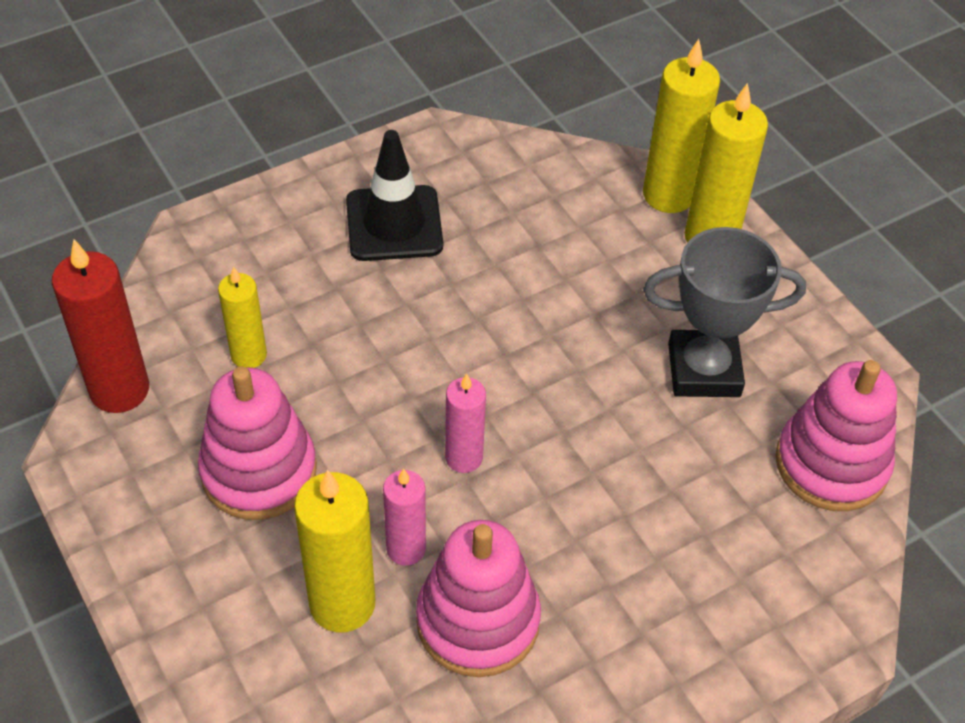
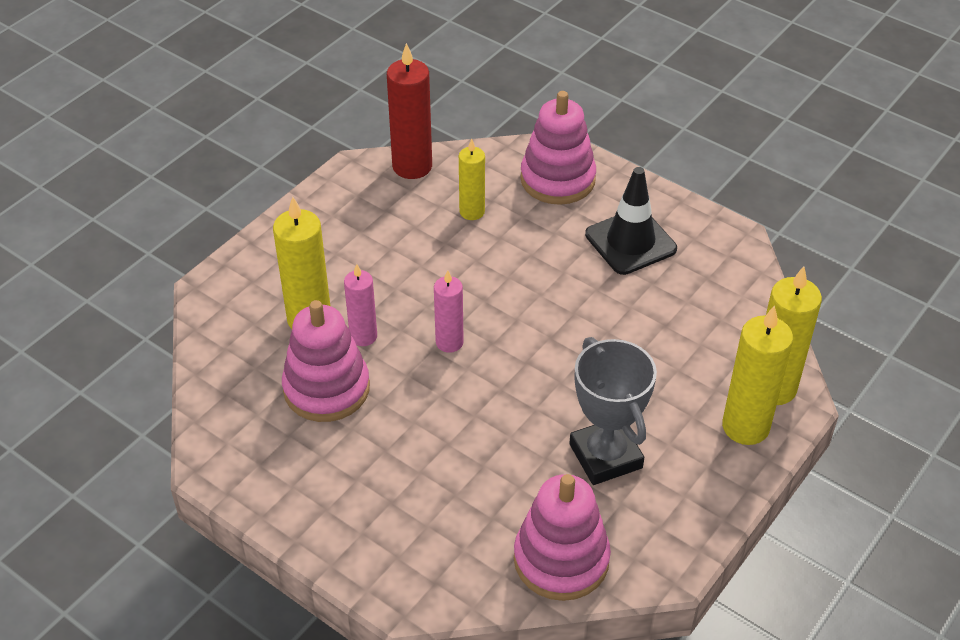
camera: 70 degrees right, 5 degrees down
pink stacking toy [198,366,317,520] -> pink stacking toy moved to [520,91,596,205]

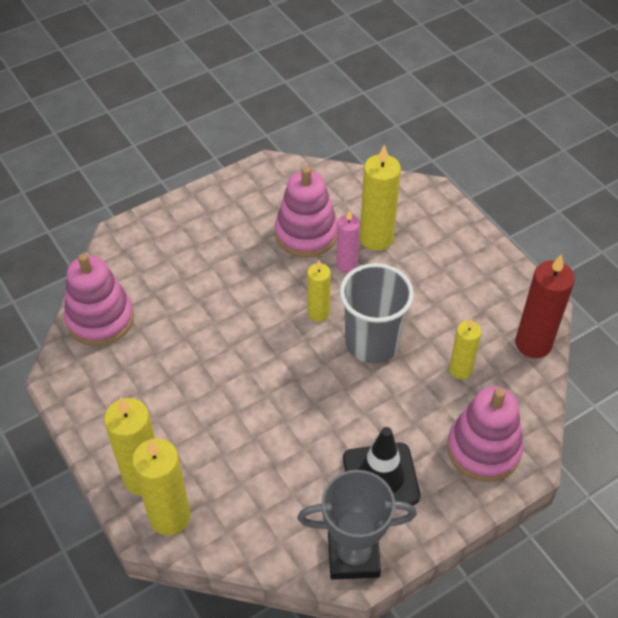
camera: 110 degrees right, 5 degrees up
pink candle [434,270,464,353] -> yellow candle [307,260,331,322]
grey trophy [569,337,657,485] -> grey trophy moved to [297,470,417,580]
none -> grey cup [340,263,414,363]

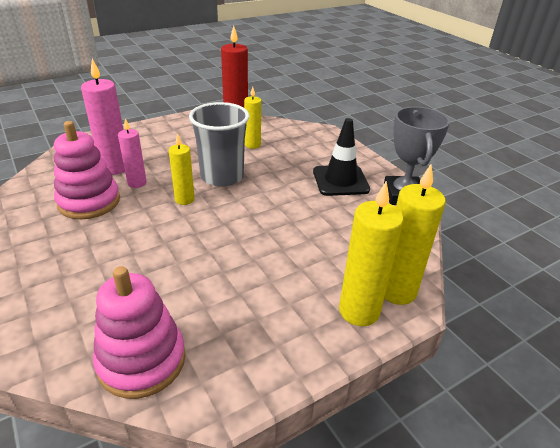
camera: 90 degrees left, 15 degrees down
yellow candle [360,145,401,251] -> pink candle [81,59,125,175]
pink stacking toy [447,387,524,482] -> none

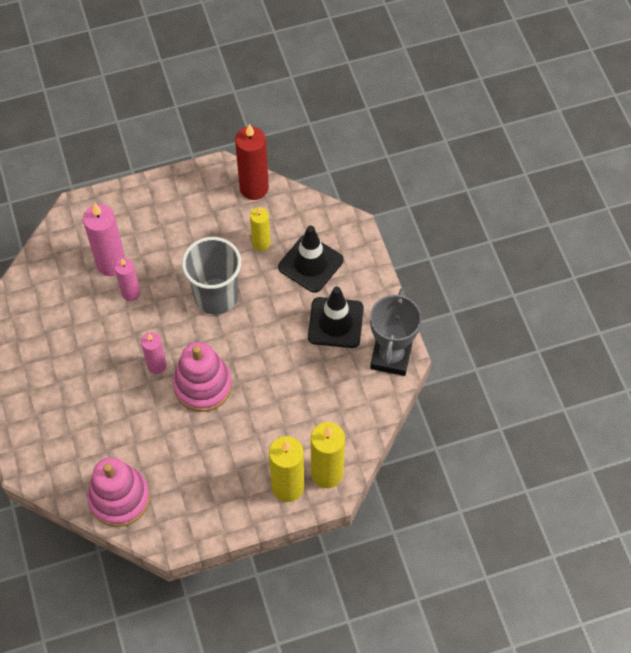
camera: 15 degrees right, 25 degrees up
pink stacking toy [54,121,120,219] -> pink stacking toy moved to [173,342,232,412]
yellow candle [169,133,195,205] -> none
none -> pink candle [141,332,167,374]
none -> black traffic cone [278,226,343,293]

